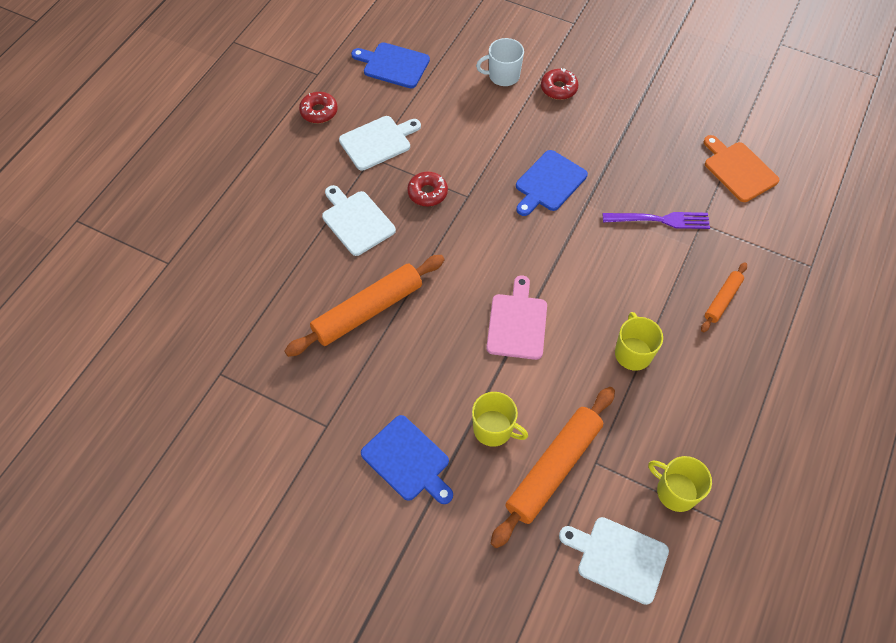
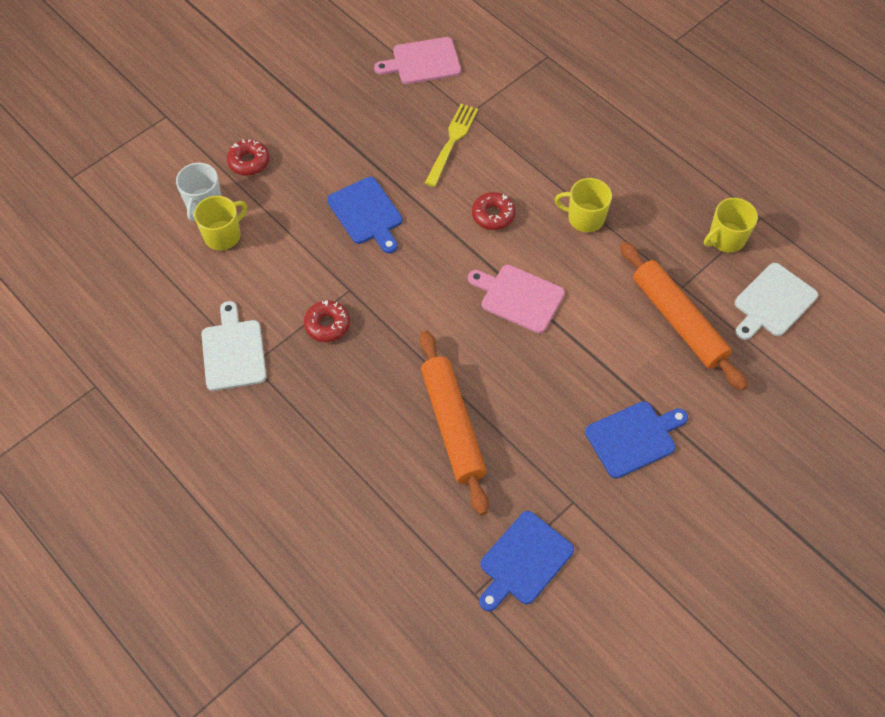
camera: 70 degrees left, 0 degrees up
red donut [299,92,338,123] -> red donut moved to [472,192,516,230]
white cutting board [322,185,396,256] -> none
blue cutting board [351,42,430,88] -> blue cutting board moved to [479,511,574,611]
yellow mug [472,392,528,447] -> yellow mug moved to [194,196,247,250]
purple fork [603,212,710,229] -> yellow fork [425,104,478,187]
orange rolling pin [701,262,747,332] -> none
orange cutting board [704,135,779,202] -> pink cutting board [374,37,461,84]

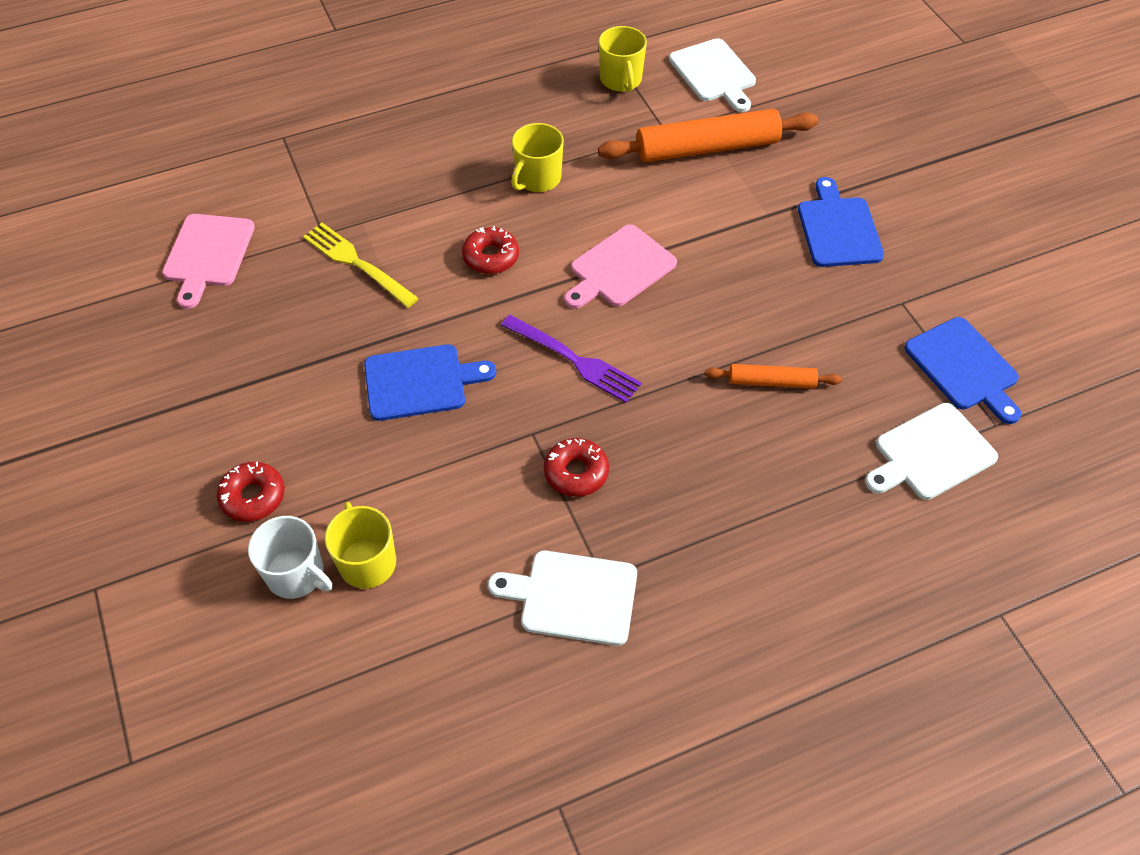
camera: 70 degrees left, 5 degrees down
orange rolling pin [420,330,489,515] -> orange rolling pin [705,364,842,389], size x0.52
none -> purple fork [501,315,642,403]
none -> white cutting board [865,403,998,500]

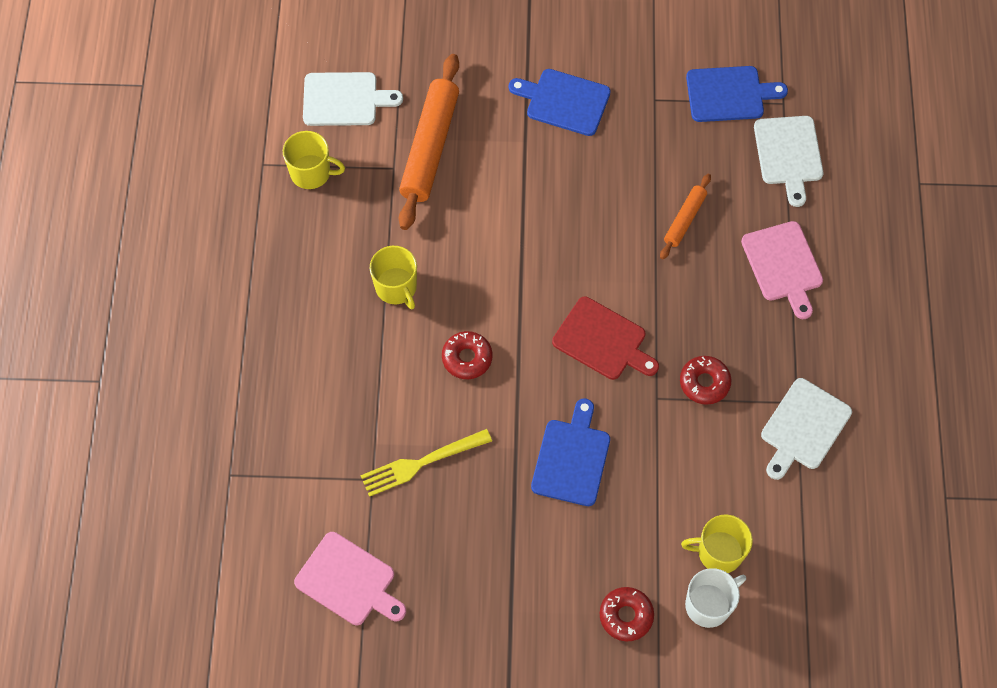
camera: 65 degrees left, 10 degrees up
purple fork [501,315,642,403] -> red cutting board [552,297,659,380]
pink cutting board [564,224,677,309] -> pink cutting board moved to [741,221,823,319]

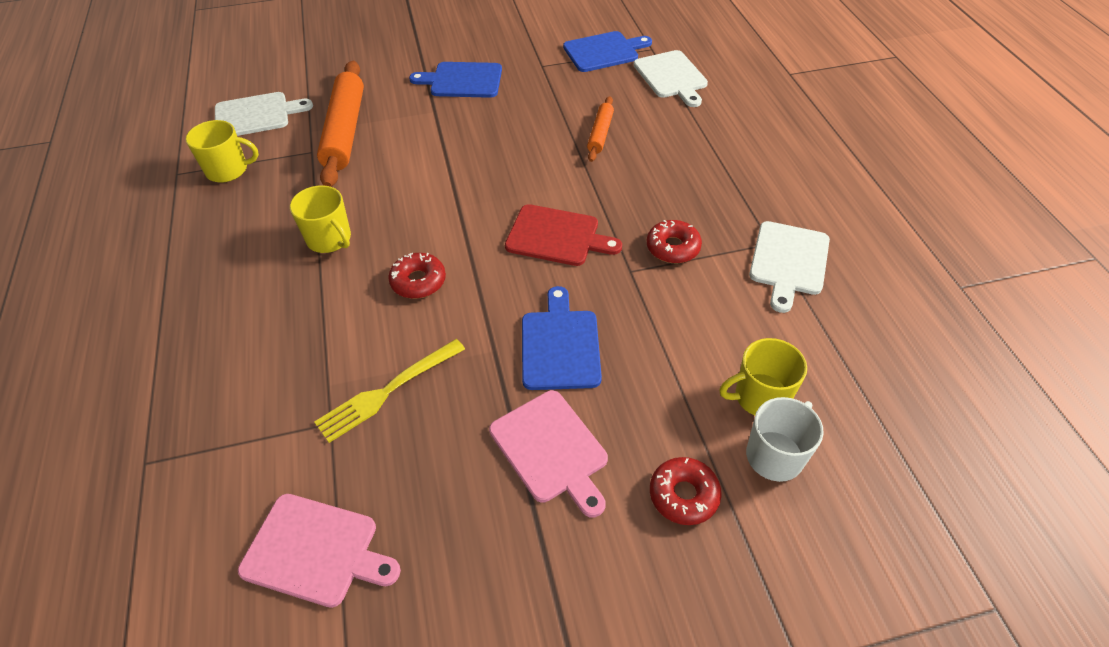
camera: 15 degrees left, 15 degrees down
pink cutting board [741,221,823,319] -> pink cutting board moved to [489,390,608,517]

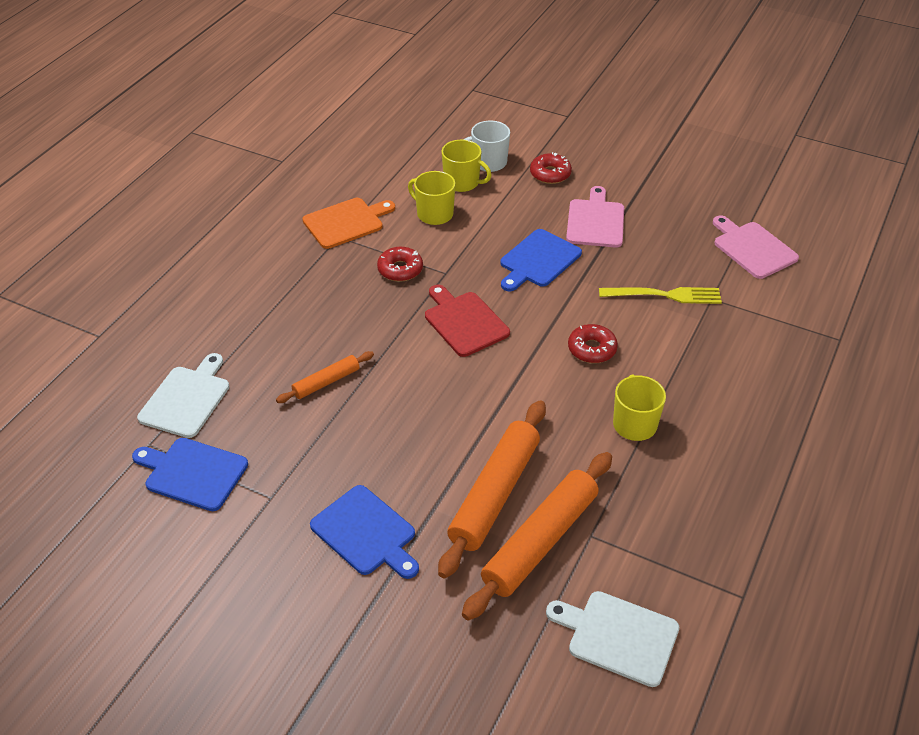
camera: 140 degrees left, 5 degrees down
yellow mug [186,120,259,183] -> yellow mug moved to [408,171,456,225]
white cutting board [749,221,830,313] -> orange cutting board [303,198,395,249]
none -> orange rolling pin [438,400,546,578]

